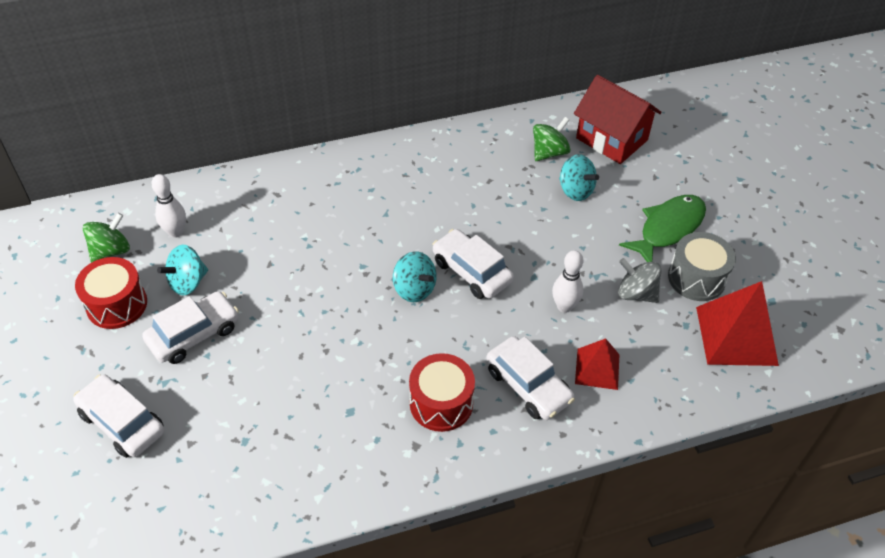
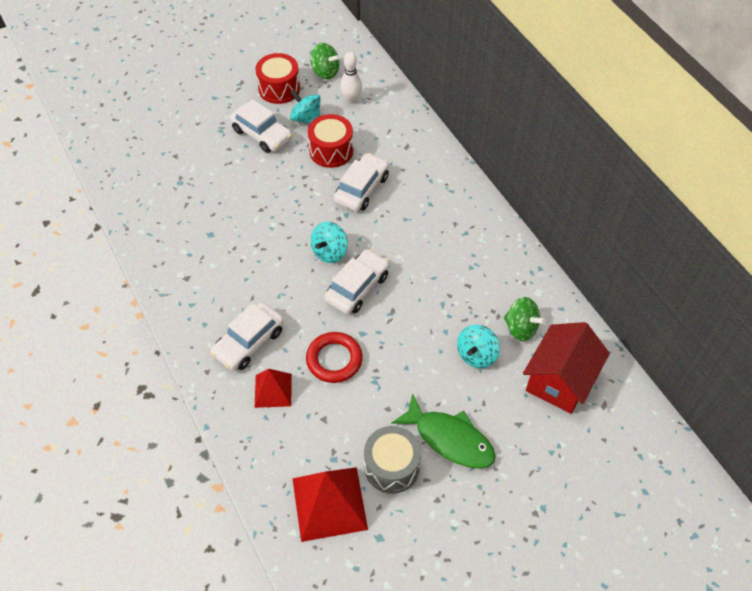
camera: 80 degrees right, 5 degrees up
white car [73,374,164,458] -> white car moved to [334,153,389,211]
red drum [409,353,475,432] -> red drum moved to [308,114,353,168]
white bowling pin [552,250,583,313] -> red ring [306,332,363,383]
grey spinning top [618,258,661,303] -> none

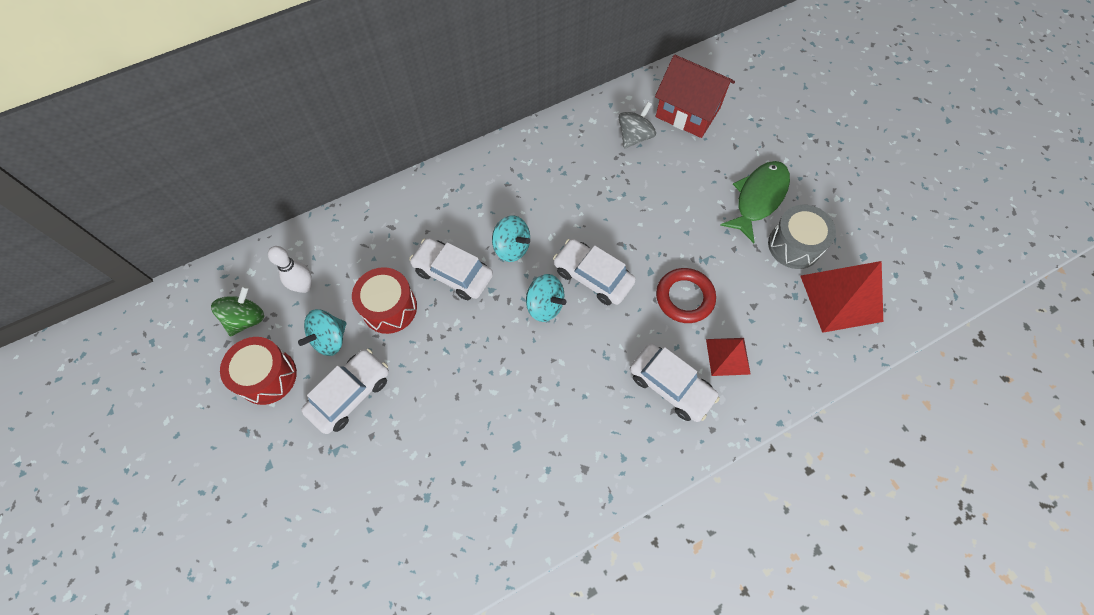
camera: 90 degrees left, 10 degrees up
turquoise spinning top [457,325,500,368] -> turquoise spinning top moved to [492,215,530,262]
green spinning top [504,297,545,341] -> grey spinning top [618,102,656,149]

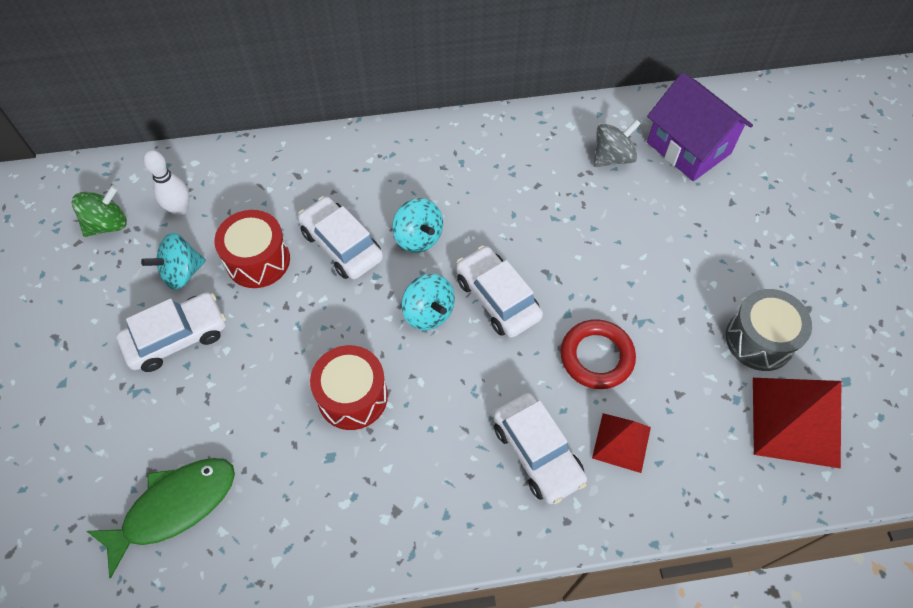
camera: 20 degrees right, 5 degrees down
red drum [220,337,297,405] -> red drum moved to [310,345,388,430]
red house [655,54,735,138] -> purple house [647,73,753,181]
green fish [720,161,790,243] -> green fish moved to [86,458,235,579]

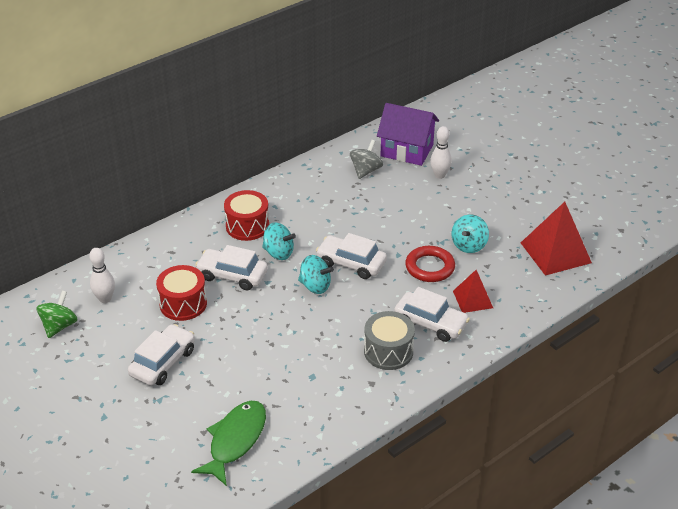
camera: 30 degrees left, 20 degrees down
turquoise spinning top [141,233,206,290] -> turquoise spinning top moved to [452,214,489,253]
red drum [310,345,388,430] -> red drum moved to [224,190,269,241]
grey drum [726,289,812,371] -> grey drum moved to [364,311,415,370]
none -> white bowling pin [430,126,452,179]

